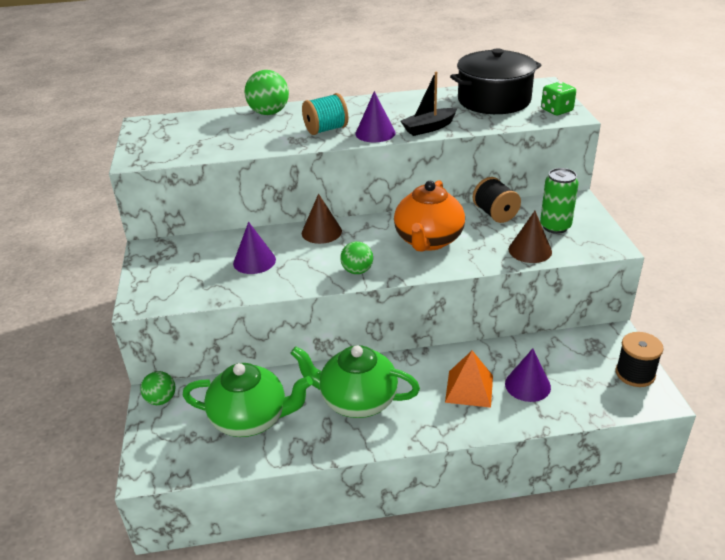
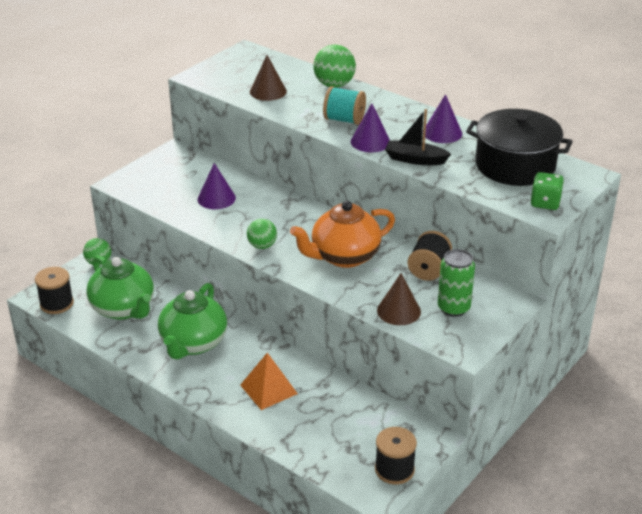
camera: 45 degrees right, 0 degrees up
green teapot [290,345,420,418] -> green teapot turned 135 degrees counterclockwise [158,283,227,360]
brown cone [302,194,342,244] -> brown cone moved to [250,55,287,101]
purple cone [505,349,551,402] -> purple cone moved to [425,94,462,143]
none -> black spool [35,267,74,314]

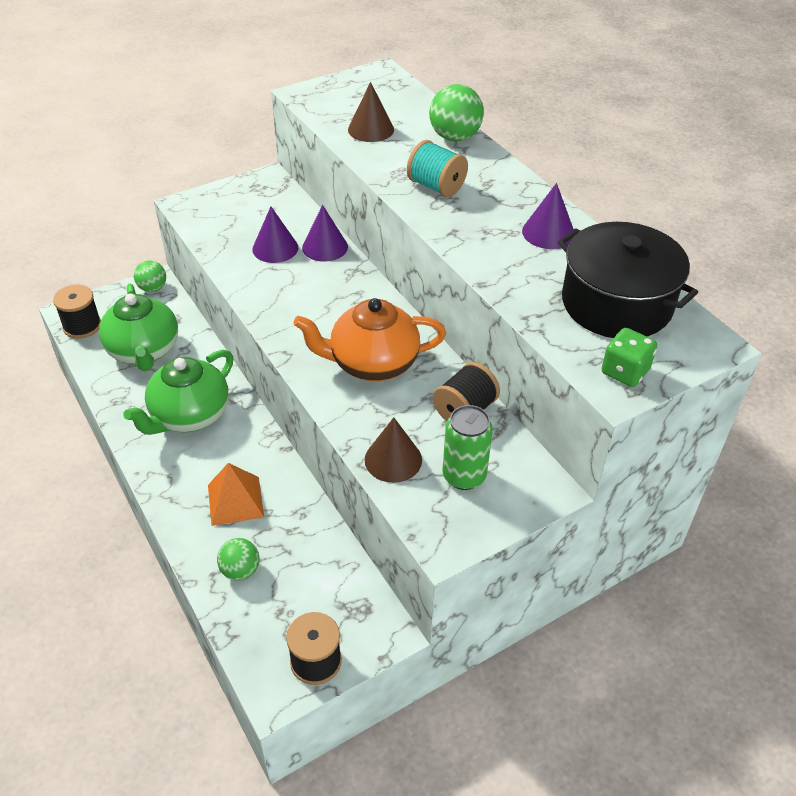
camera: 20 degrees right, 10 degrees up
green ball [247,219,277,249] -> green ball moved to [217,538,259,581]
purple cone [351,103,390,152] -> purple cone moved to [302,205,348,262]
black boat [385,109,451,165] -> none

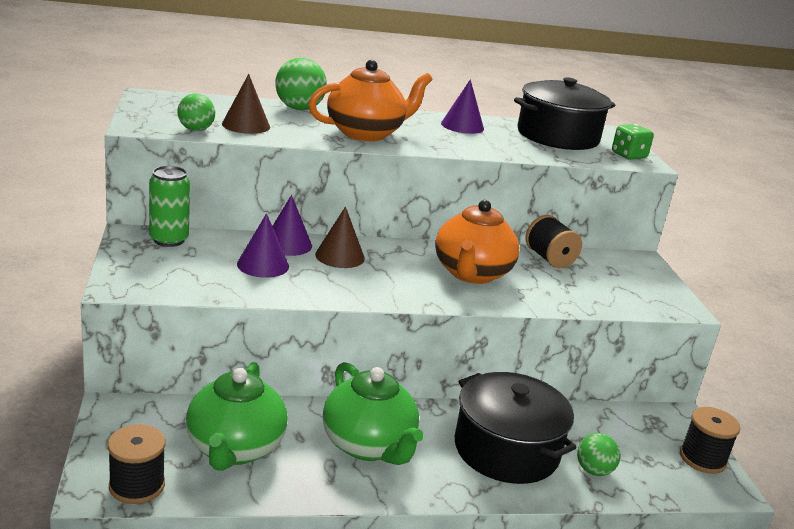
camera: 70 degrees left, 20 degrees down
green teapot [99,284,178,371] -> green teapot turned 90 degrees clockwise [186,362,288,471]
green ball [134,261,166,292] -> green ball moved to [177,94,215,131]
orange pyramid [208,463,264,526] -> black pot [455,372,577,484]
brown cone [365,417,422,483] -> brown cone moved to [315,207,365,268]
turquoise spool [407,140,468,197] -> orange teapot [308,60,433,141]
green can [442,405,493,490] -> green can moved to [149,166,190,247]

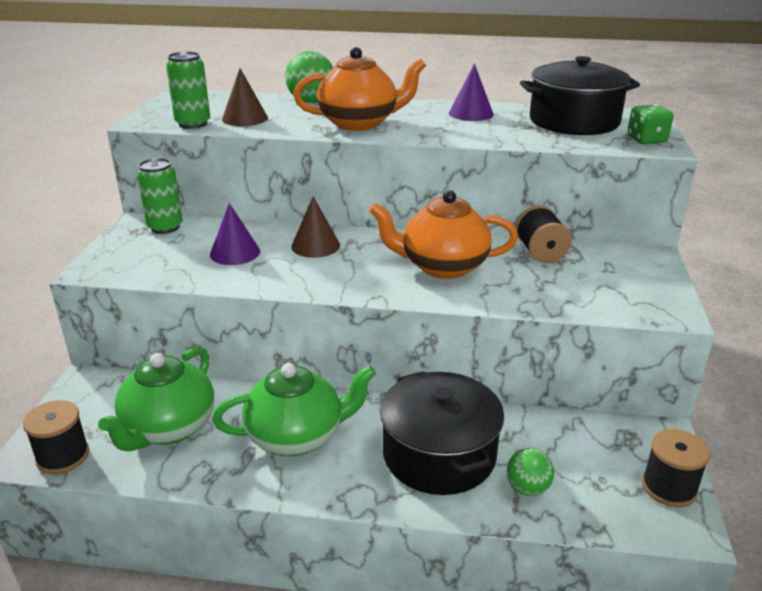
camera: 20 degrees right, 5 degrees up
green ball [177,94,215,131] -> green can [166,51,210,129]
purple cone [272,195,312,256] -> none
green teapot [323,362,424,465] -> green teapot turned 90 degrees counterclockwise [212,363,376,456]
orange teapot [435,200,519,284] -> orange teapot turned 60 degrees clockwise [369,190,518,279]

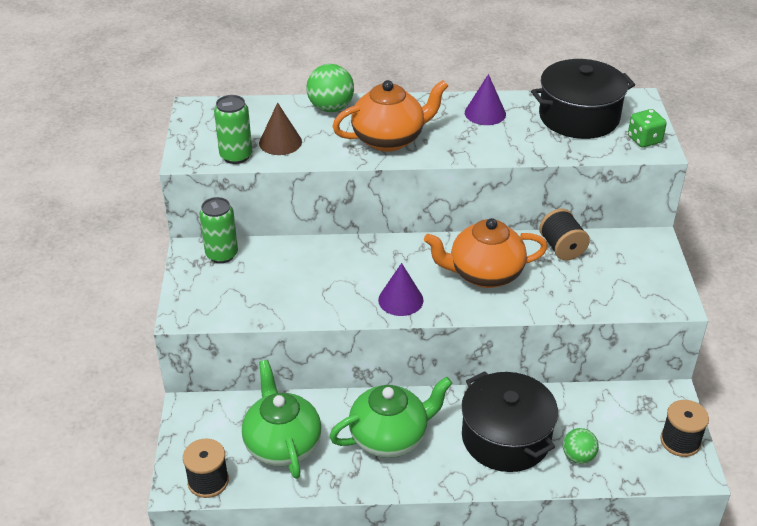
camera: 10 degrees left, 10 degrees up
green teapot [98,347,214,451] -> green teapot turned 150 degrees clockwise [242,360,322,479]
purple cone [210,203,260,265] -> purple cone moved to [378,263,424,316]
brown cone [291,196,340,258] -> none

